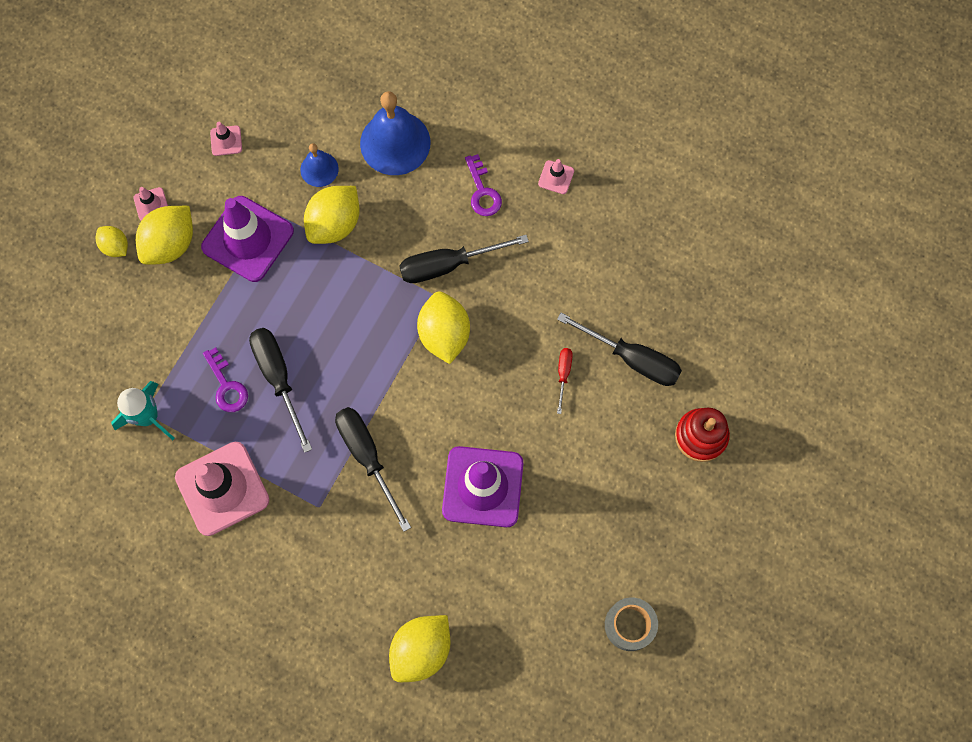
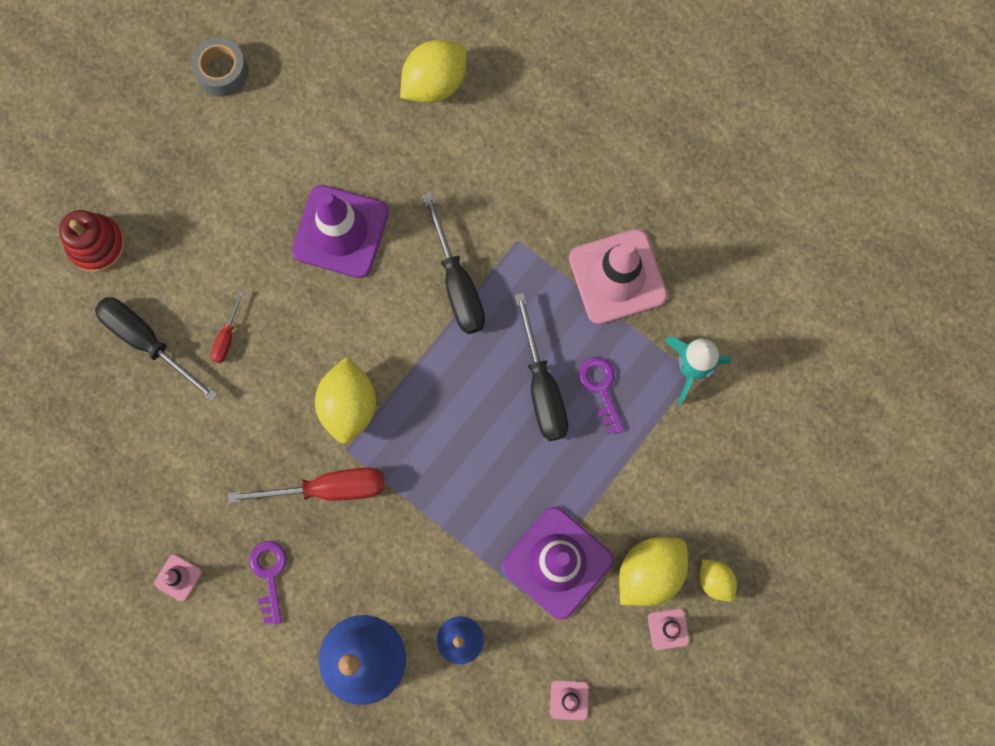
camera: 170 degrees left, 5 degrees up
yellow lemon [304,186,360,244] -> none
black screwdriver [399,235,529,283] -> red screwdriver [228,468,384,503]

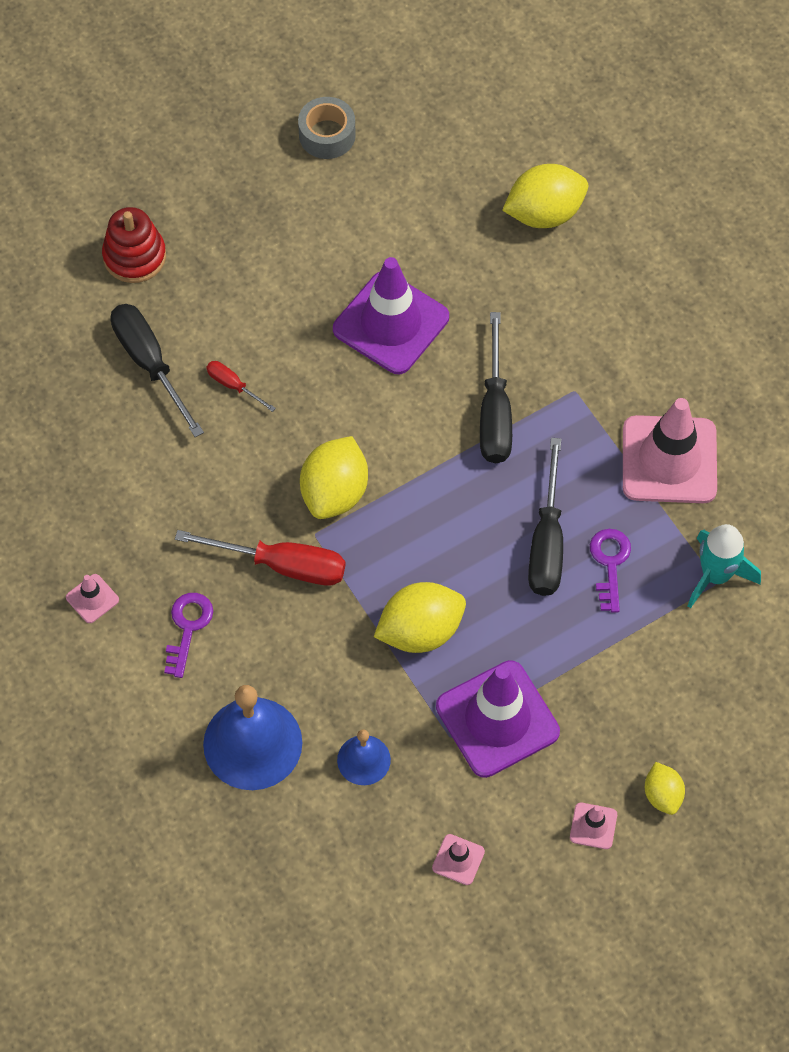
camera: 20 degrees right, 15 degrees down
red screwdriver [210,291,244,363] -> red screwdriver turned 90 degrees clockwise [206,361,276,412]
yellow lemon [619,537,688,606] -> yellow lemon moved to [374,582,466,653]

